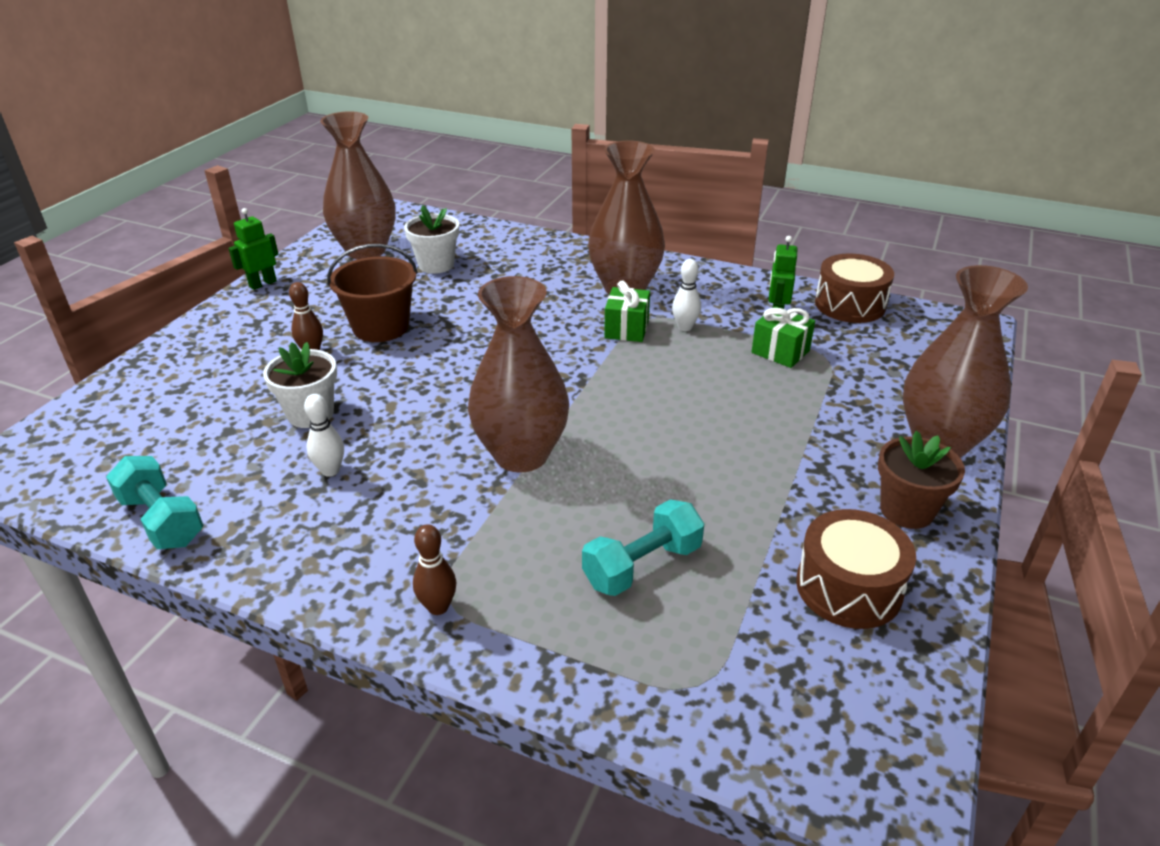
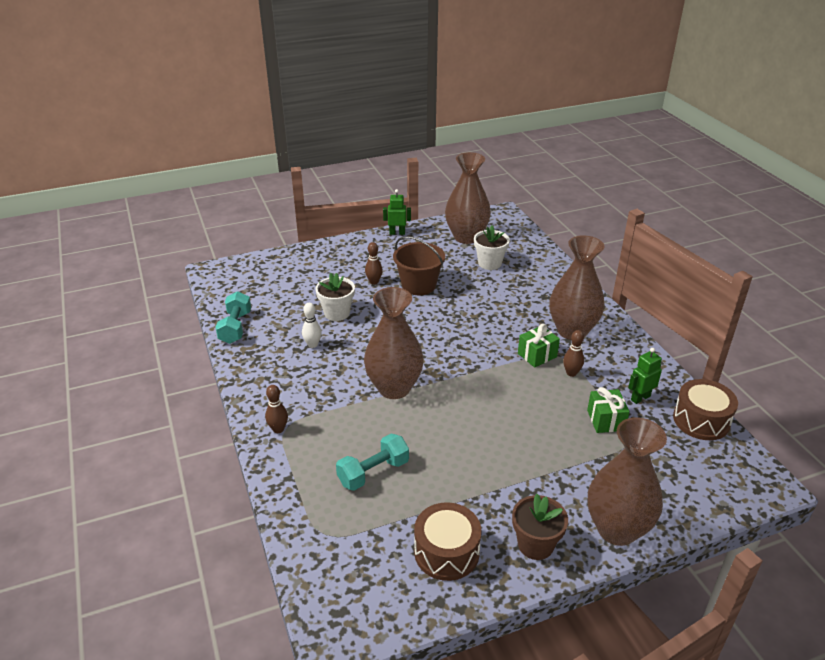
camera: 45 degrees right, 0 degrees up
turquoise dumbbell [582,499,704,596] -> turquoise dumbbell turned 45 degrees counterclockwise [336,434,409,491]
white bowling pin [672,259,701,331] -> brown bowling pin [563,330,584,377]

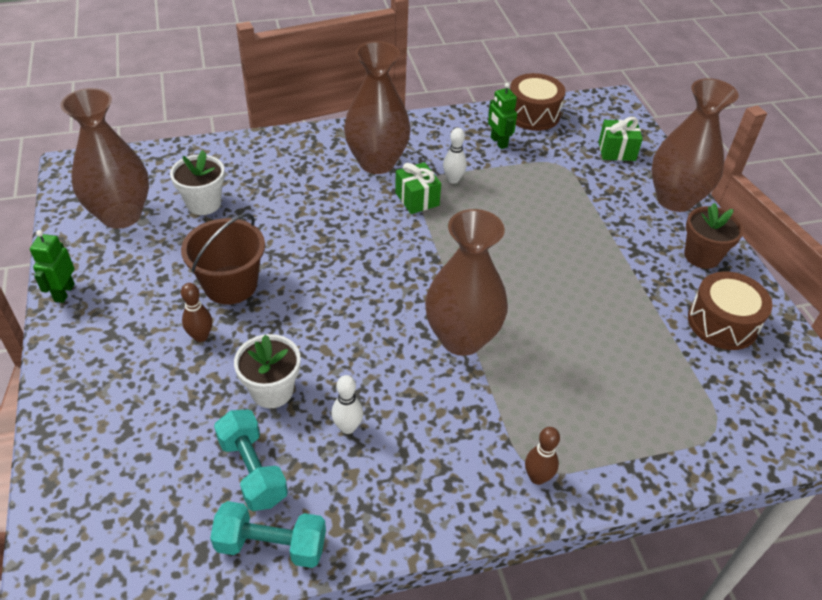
camera: 85 degrees left, 10 degrees up
turquoise dumbbell [336,434,409,491] -> turquoise dumbbell moved to [214,410,288,511]
brown bowling pin [563,330,584,377] -> white bowling pin [443,128,467,184]
green gift [587,387,630,433] -> green gift moved to [599,117,643,161]

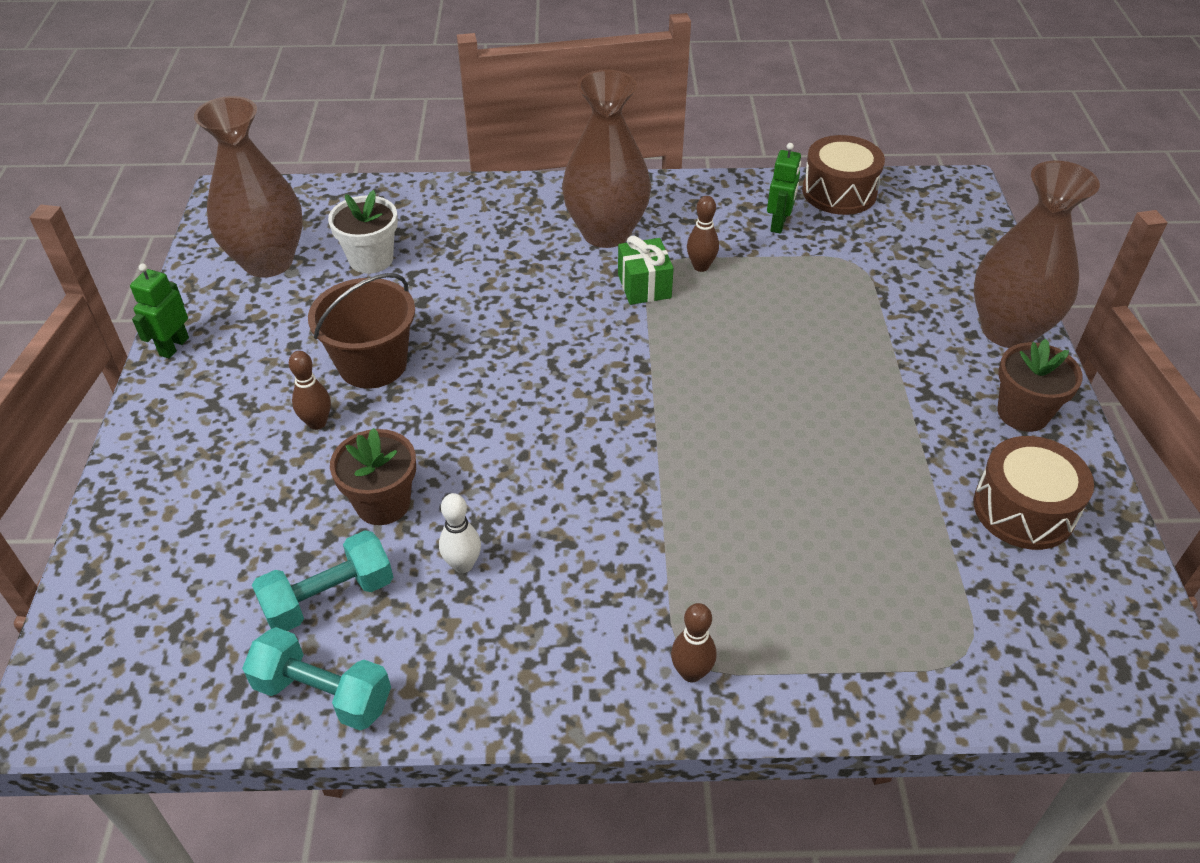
camera: 15 degrees right, 0 degrees up
turquoise dumbbell [214,410,288,511] -> turquoise dumbbell turned 75 degrees clockwise [252,530,393,631]
white flower pot [234,334,301,408] -> brown flower pot [330,428,416,525]
brown vase [425,209,508,356] -> none
white bowling pin [443,128,467,184] -> brown bowling pin [687,196,719,272]
green robot [488,83,517,149] -> green robot turned 150 degrees counterclockwise [767,143,801,234]
green gift [599,117,643,161] -> none

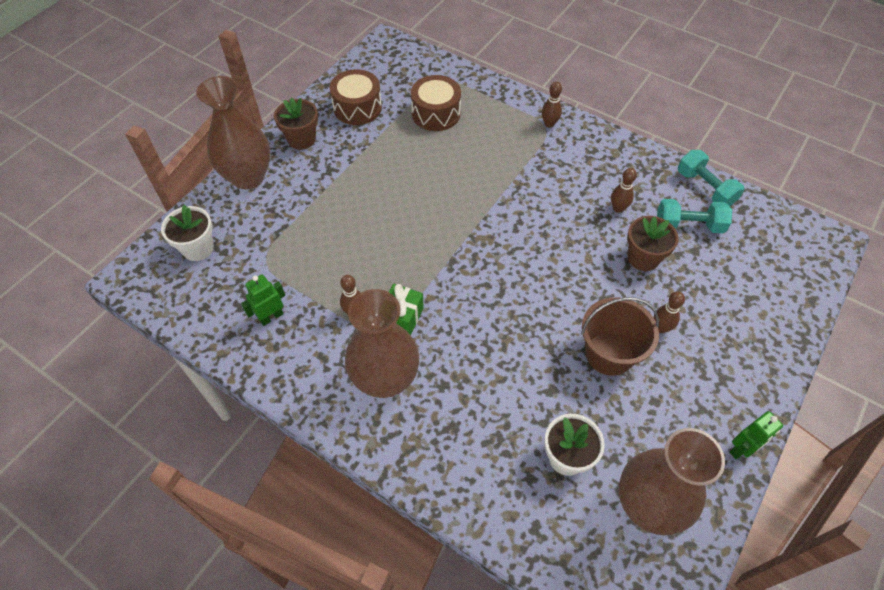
camera: 145 degrees left, 10 degrees up
white bowling pin [439,493,481,573] -> brown bowling pin [611,168,637,213]
brown drum [802,135,885,215] -> brown drum moved to [411,75,461,131]
none -> white flower pot [161,205,214,261]

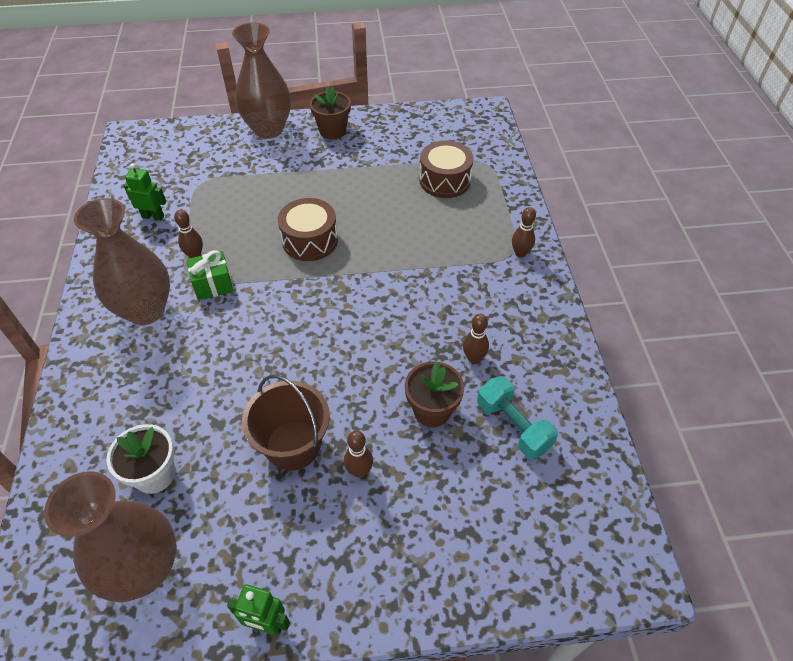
camera: 50 degrees right, 5 degrees down
white flower pot [161,205,214,261] -> none
brown drum [330,69,382,125] -> brown drum moved to [278,198,338,261]
turquoise dumbbell [678,150,745,206] -> none

